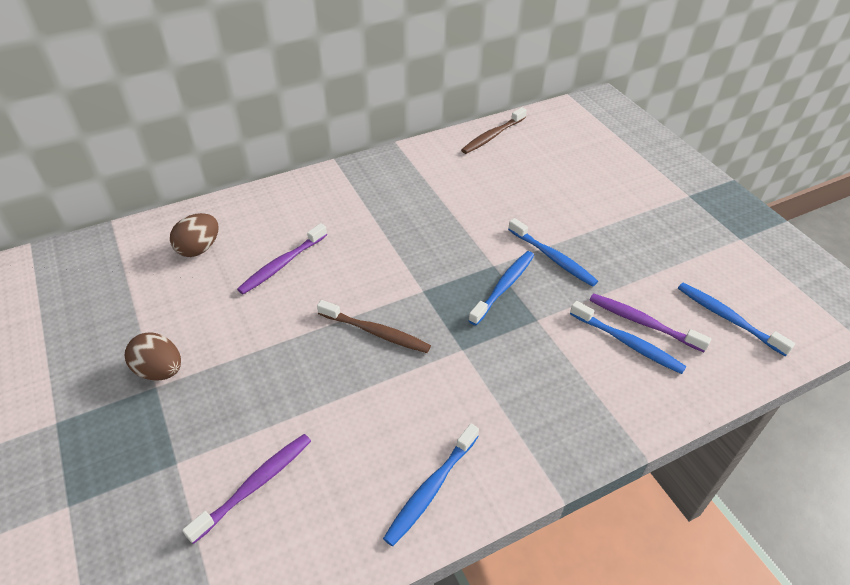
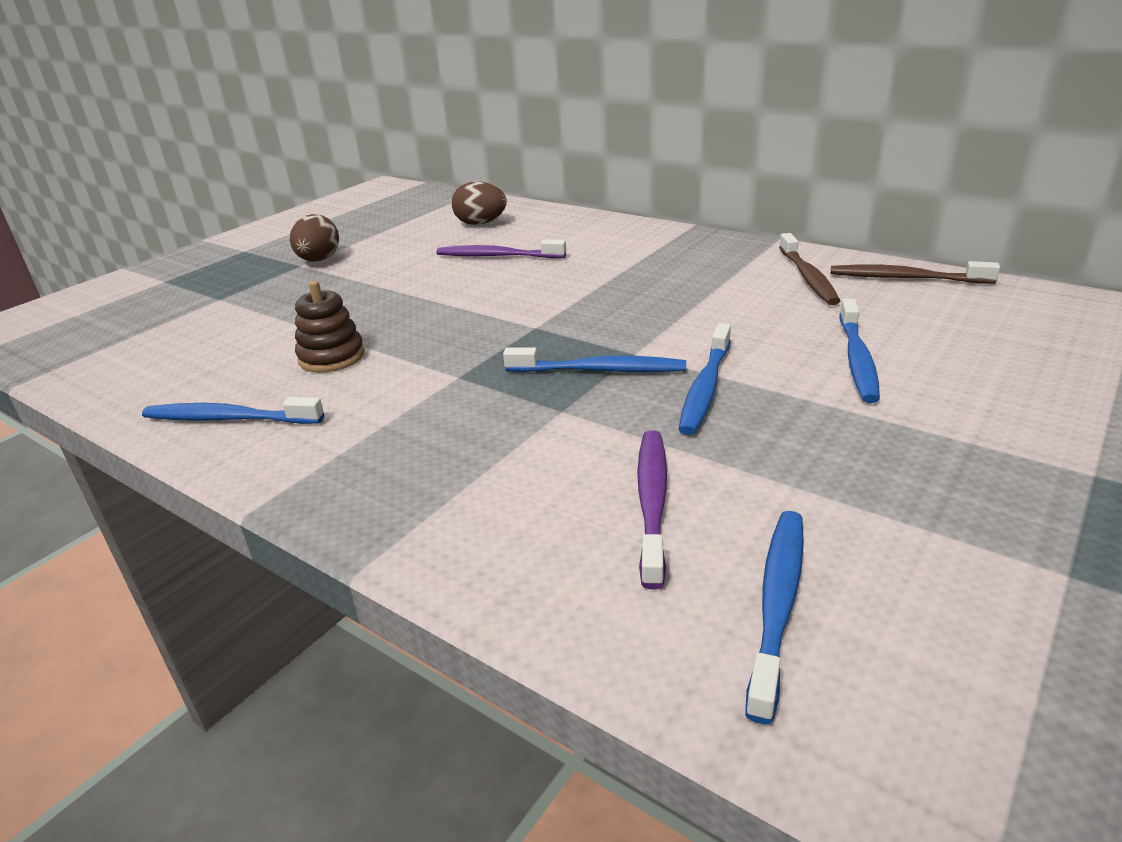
camera: 65 degrees right, 15 degrees down
purple toothbrush [182,434,311,544] -> none
brown toothbrush [317,300,431,353] -> brown toothbrush moved to [779,233,840,305]
blue toothbrush [570,301,687,374] -> blue toothbrush moved to [839,299,880,403]
none -> brown stacking toy [295,281,365,373]

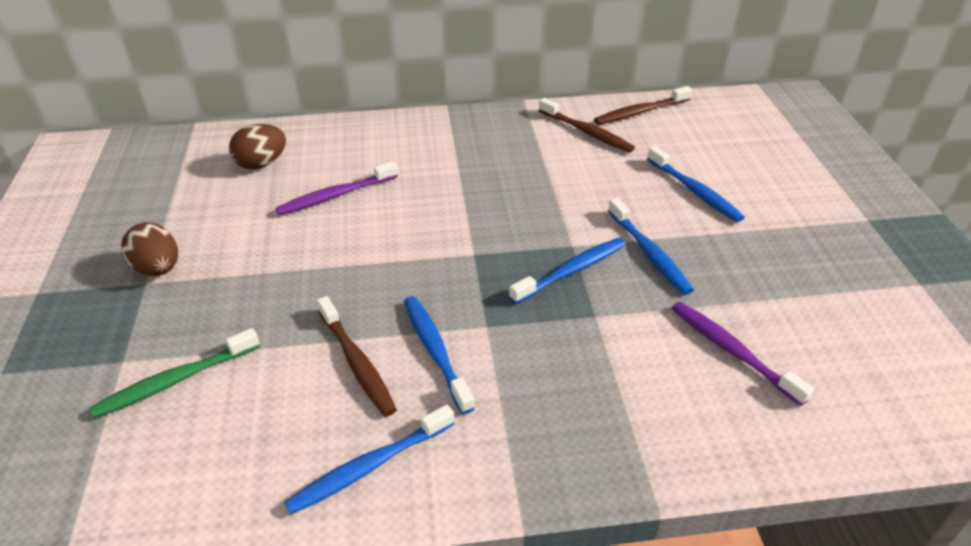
camera: 45 degrees left, 10 degrees up
brown stacking toy [295,281,365,373] -> brown toothbrush [317,296,397,417]
blue toothbrush [745,511,804,724] -> blue toothbrush moved to [404,296,475,414]
none -> green toothbrush [90,328,260,418]

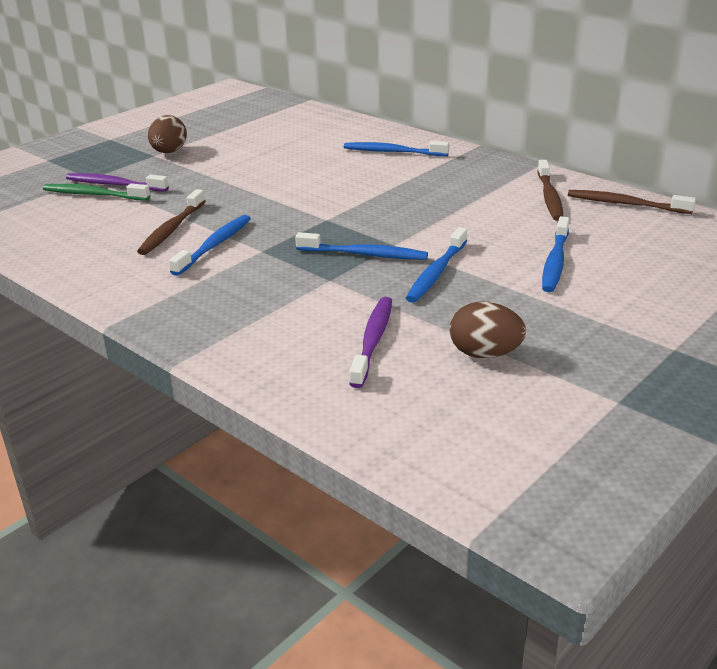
camera: 50 degrees right, 10 degrees down
brown egg [229,124,286,169] -> brown egg moved to [450,301,526,358]
purple toothbrush [276,161,398,215] -> purple toothbrush moved to [66,173,169,192]
blue toothbrush [284,404,455,515] -> blue toothbrush moved to [344,141,449,156]

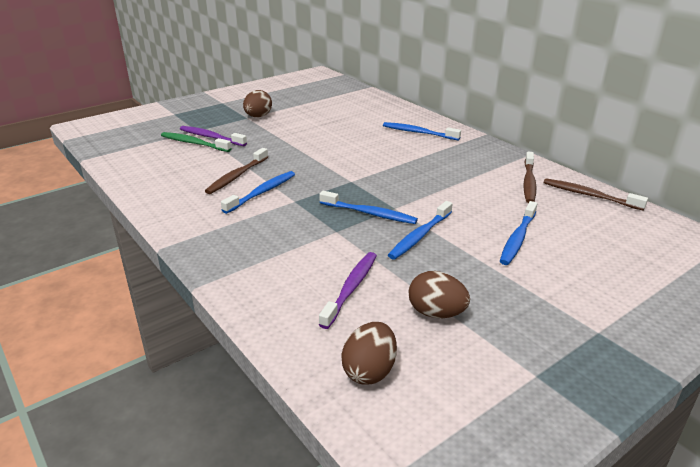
camera: 10 degrees right, 0 degrees up
none -> brown egg [341,322,397,385]

